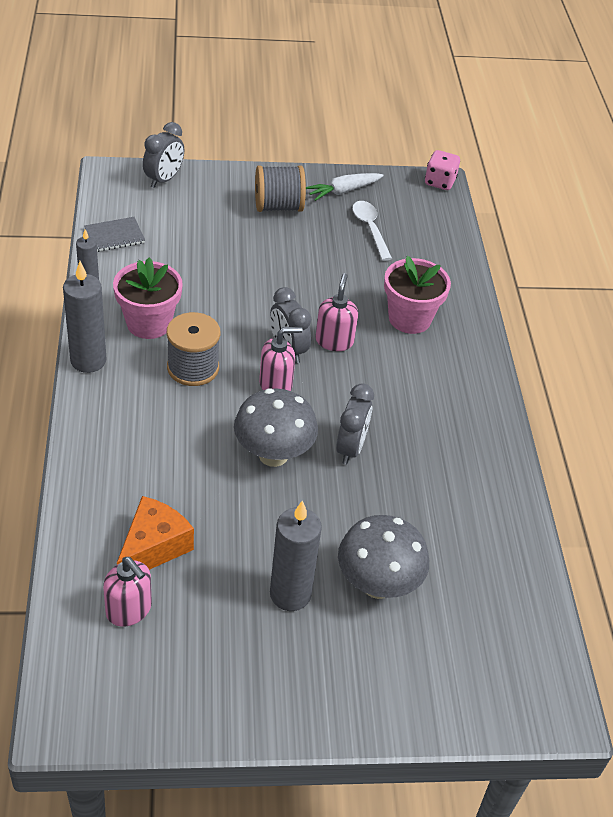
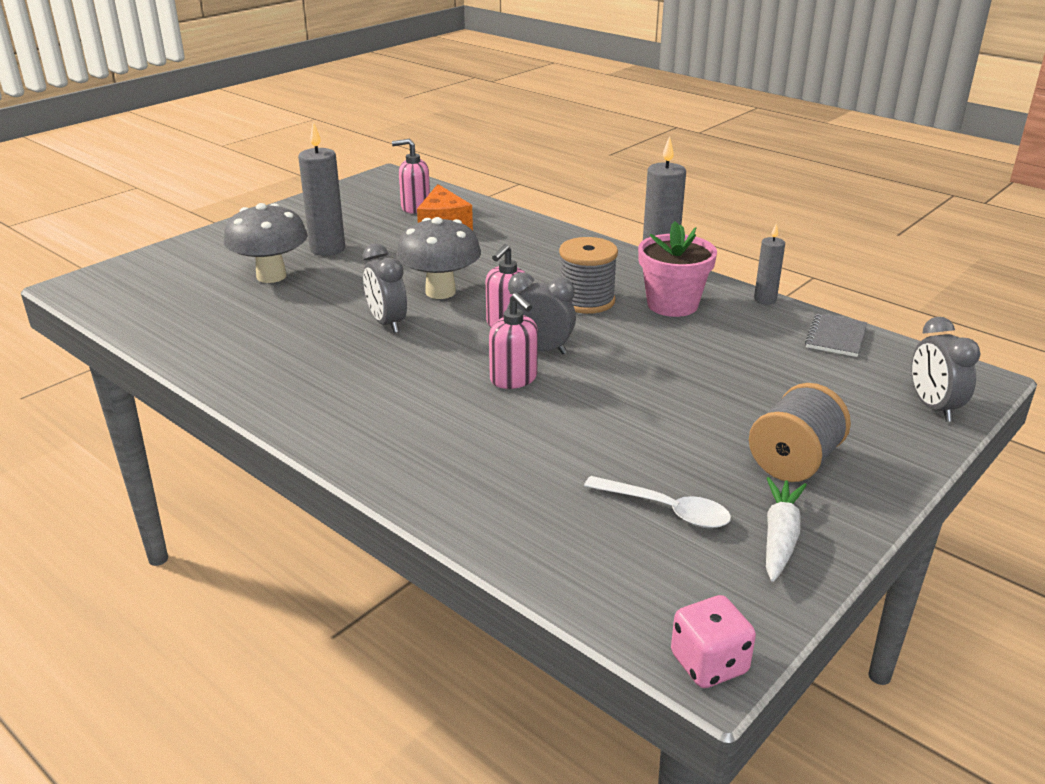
camera: 140 degrees right, 15 degrees down
pink flower pot [384,256,451,334] -> none

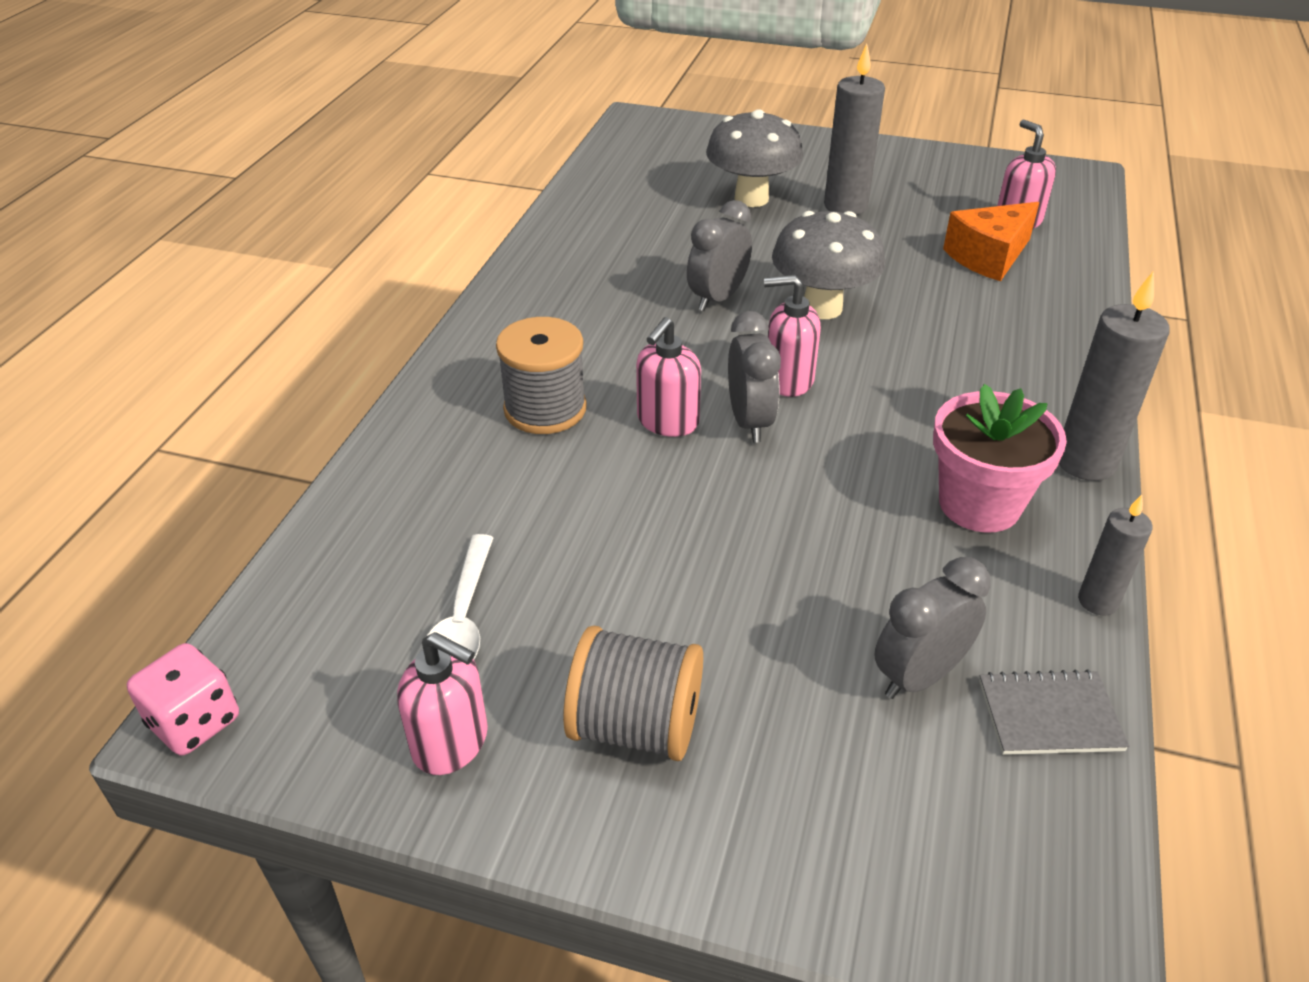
camera: 65 degrees right, 10 degrees up
grey spool [559,237,618,314] -> grey spool moved to [496,317,587,434]
white carrot [766,477,807,582] -> pink soap dispenser [397,632,488,775]
grey clock [911,317,980,422] -> grey clock moved to [874,557,991,699]

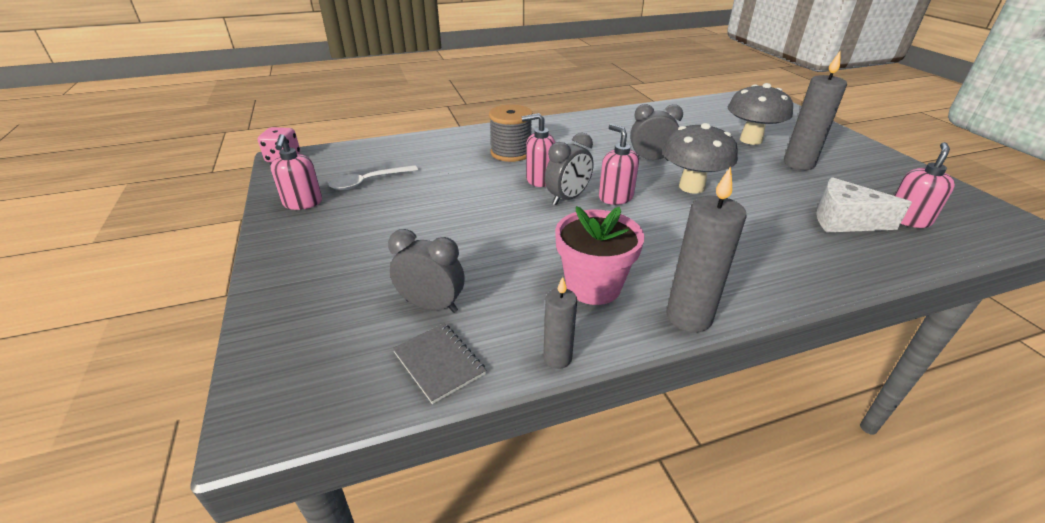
camera: 55 degrees right, 5 degrees down
grey spool [563,626,703,761] -> none
orange cheese [943,202,1040,281] -> white cheese [816,177,912,232]

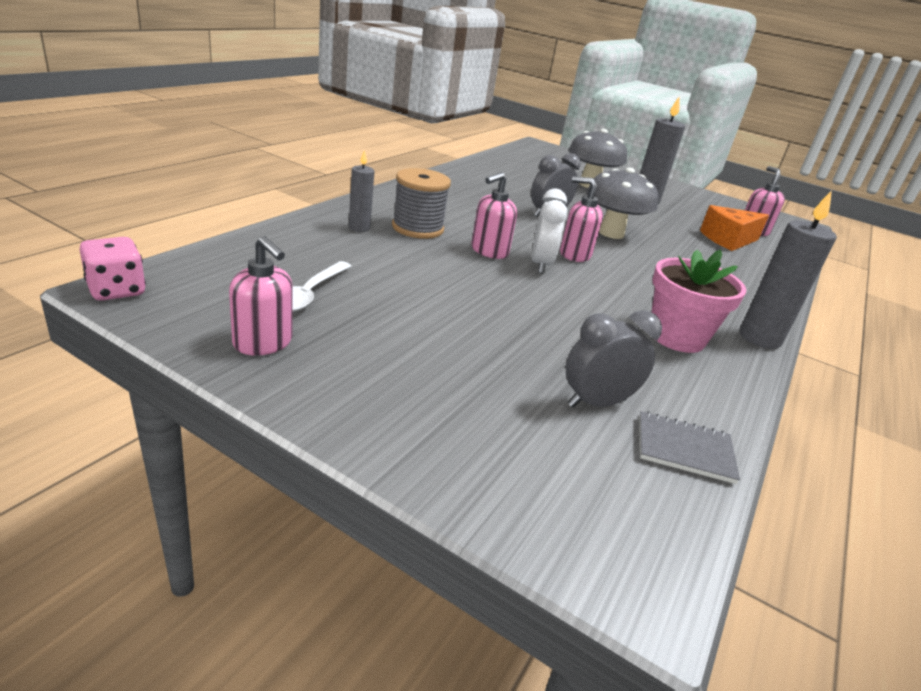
camera: 45 degrees left, 5 degrees down
grey candle [543,277,577,369] -> grey candle moved to [349,149,374,232]
grey clock [545,133,594,205] -> white clock [532,188,568,273]
white cheese [816,177,912,232] -> orange cheese [700,205,769,251]

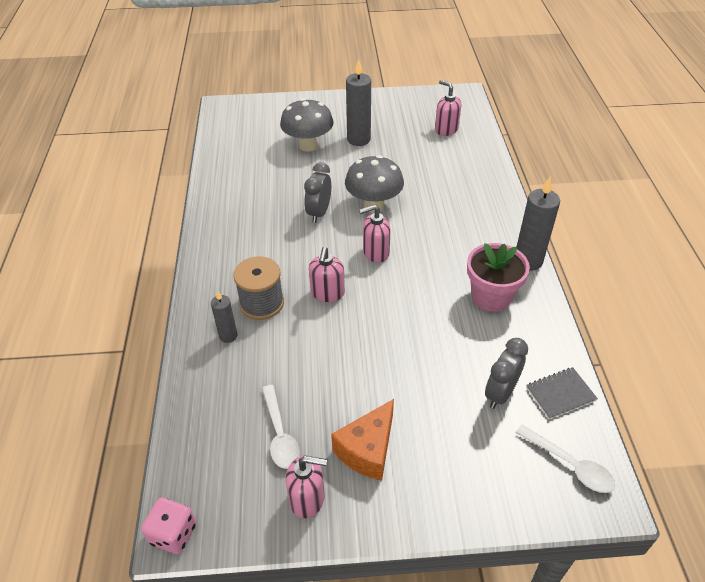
camera: 30 degrees left, 15 degrees up
white clock [532,188,568,273] -> none
orange cheese [700,205,769,251] -> orange cheese moved to [331,399,394,481]
none -> white spoon [516,425,615,493]

